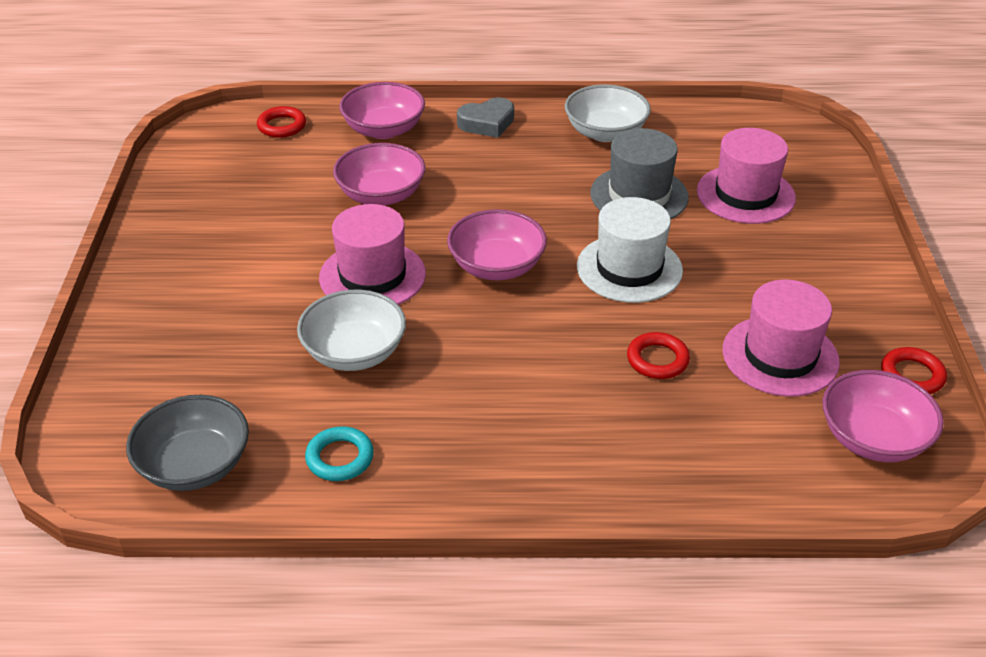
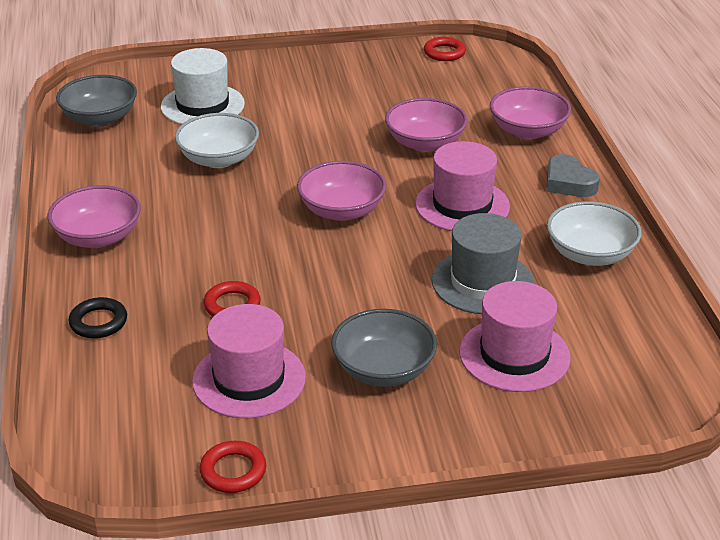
camera: 80 degrees right, 5 degrees down
red ring [257,106,306,138] -> red ring moved to [424,37,466,61]
turquoise ring [305,426,374,481] -> none
pink hat [319,204,426,305] -> pink hat moved to [415,141,510,231]
white hat [577,197,683,303] -> white hat moved to [161,48,245,125]
pink bowl [822,370,944,462] -> pink bowl moved to [48,185,141,248]
none -> black ring [69,297,127,339]
none -> grey bowl [331,309,437,387]

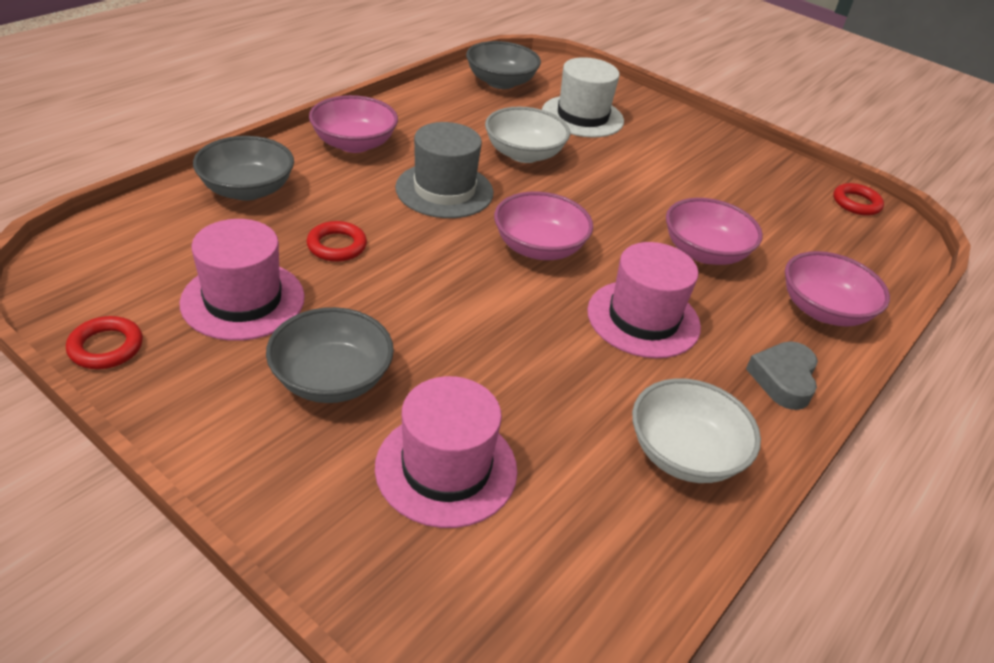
camera: 45 degrees right, 5 degrees up
black ring [69,297,127,339] -> grey bowl [193,136,294,201]
grey hat [432,213,535,314] -> grey hat moved to [395,122,493,218]

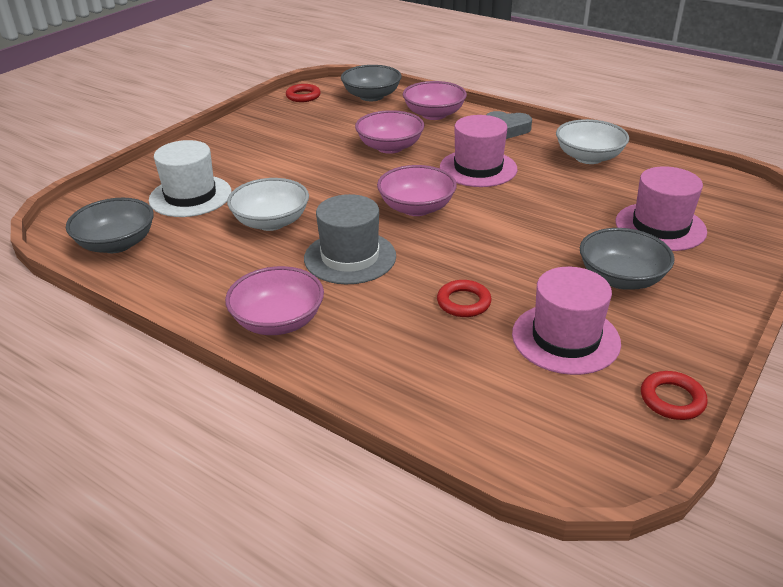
camera: 90 degrees left, 5 degrees down
grey bowl [193,136,294,201] -> grey bowl moved to [341,65,402,101]

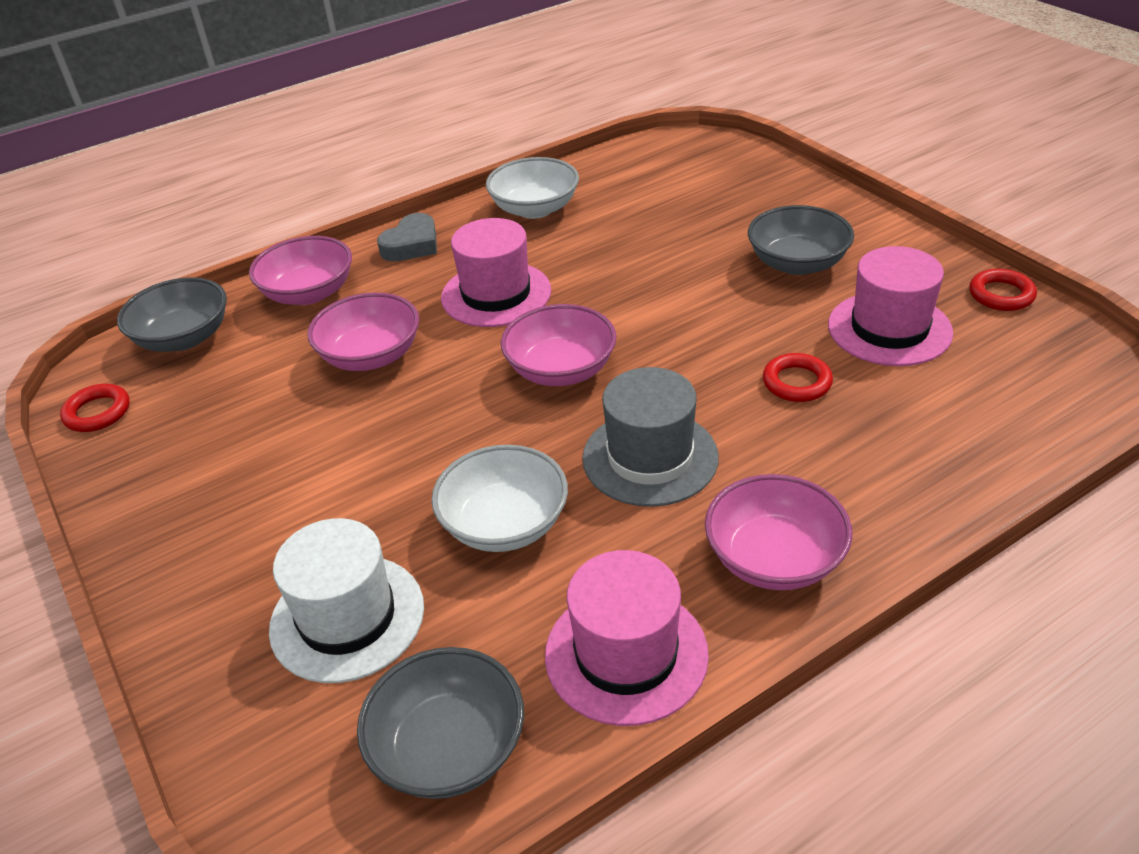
camera: 65 degrees left, 5 degrees up
pink hat [616,166,707,251] -> pink hat moved to [545,550,709,726]

